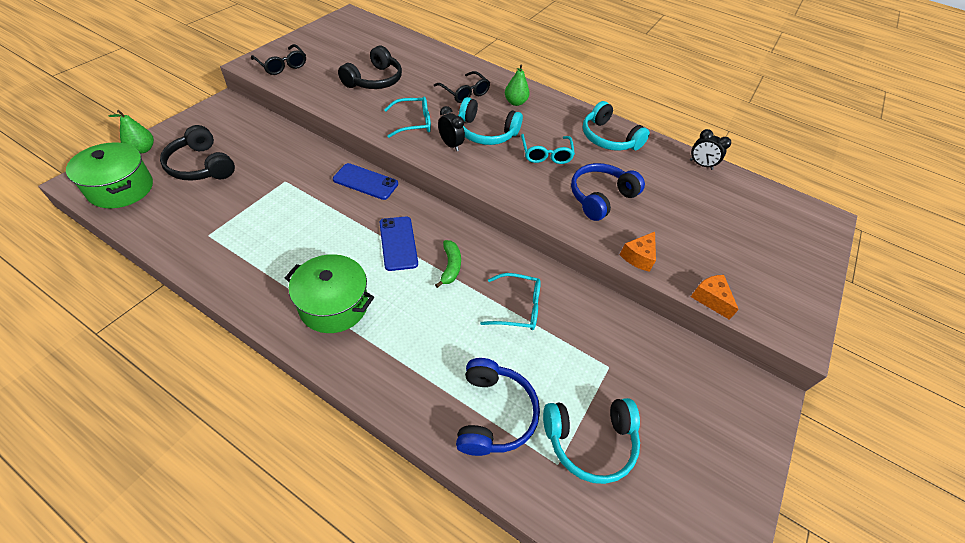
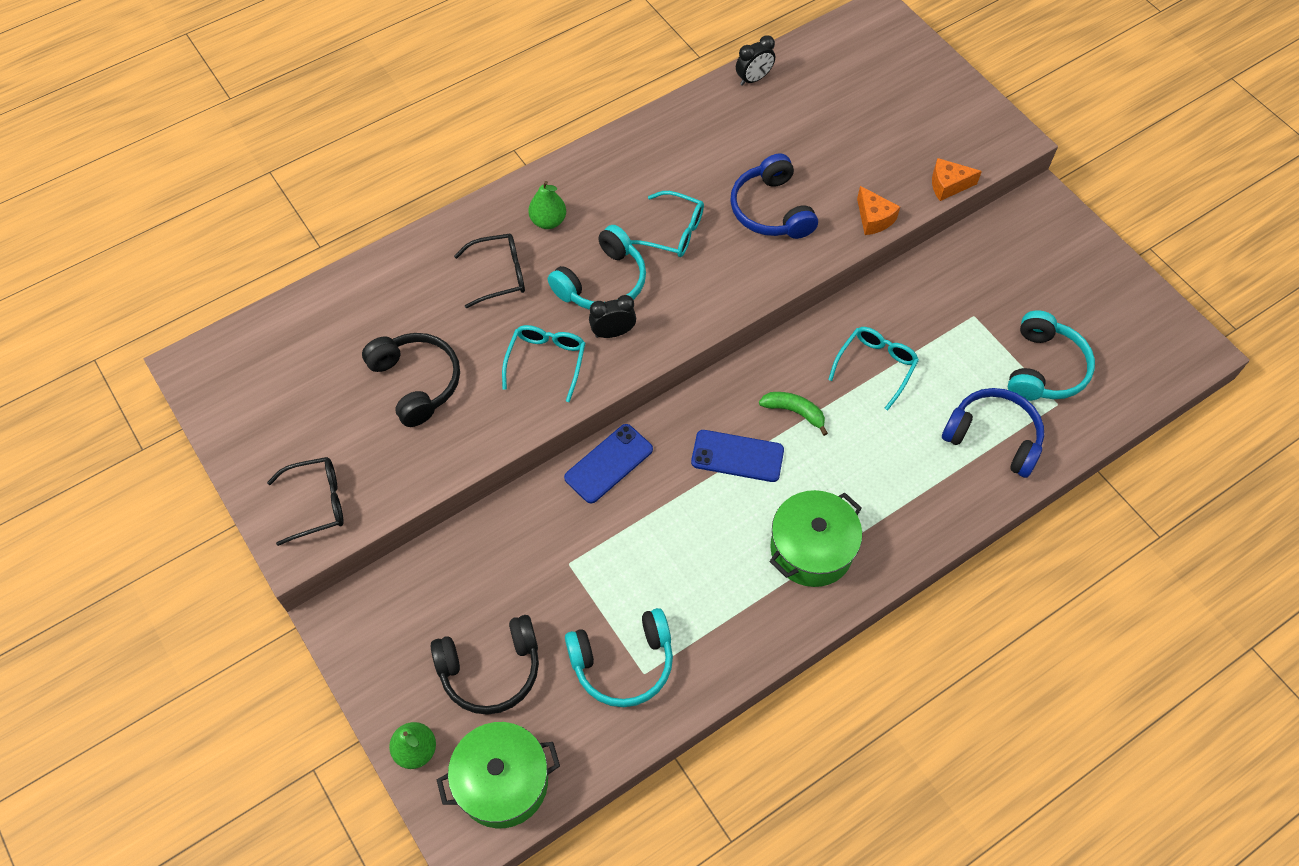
camera: 60 degrees left, 10 degrees up
turquoise headphones [583,101,650,151] -> turquoise headphones moved to [565,608,673,707]

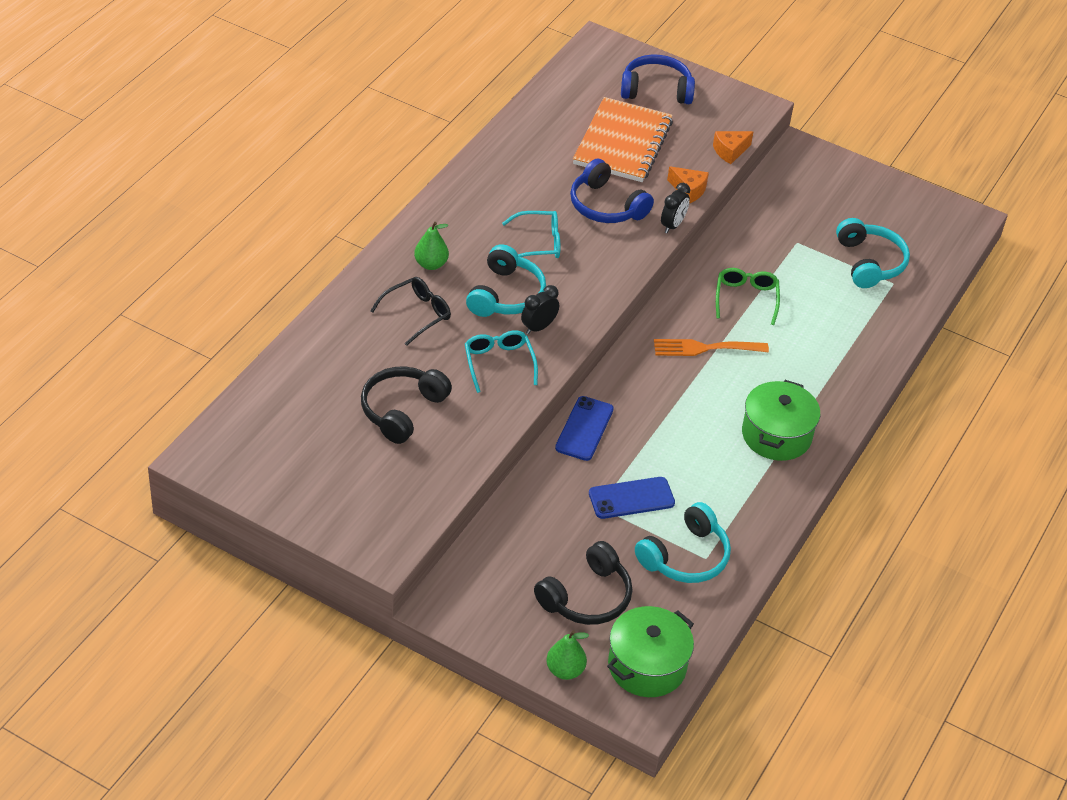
camera: 30 degrees left, 15 degrees down
black glasses [267,457,344,546] -> none
black headphones [362,333,460,427] -> black headphones turned 90 degrees counterclockwise [361,367,452,444]
blue phone [691,430,784,482] -> blue phone moved to [589,477,675,519]
black clock [736,35,775,86] -> black clock moved to [661,183,690,233]
green banana [759,392,828,436] -> orange fork [654,339,769,356]
turquoise glasses [828,327,919,410] -> green glasses [716,268,780,325]
blue headphones [942,388,1044,478] -> blue headphones moved to [621,55,695,104]
none -> orange notebook [573,97,673,182]

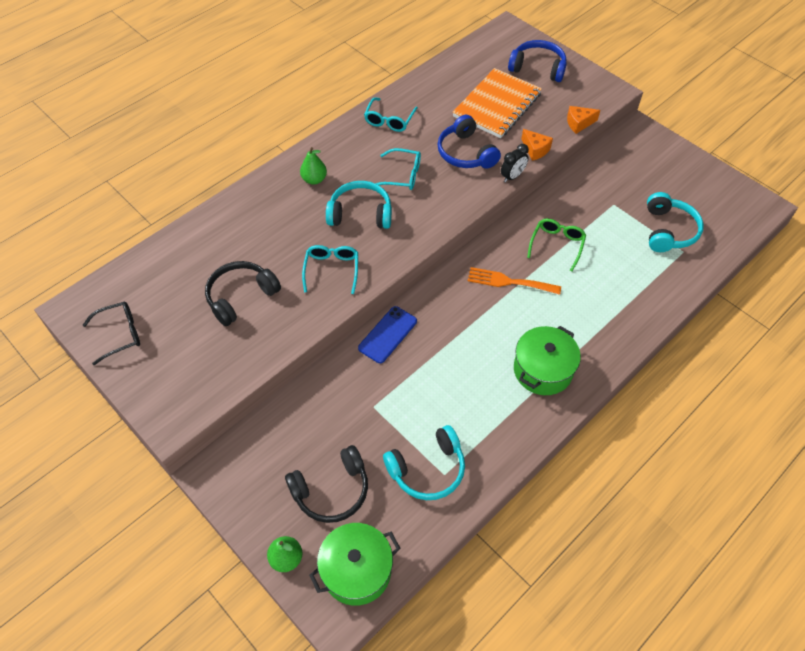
camera: 20 degrees right, 10 degrees up
black glasses [370,277,451,346] -> black glasses moved to [83,302,140,365]
turquoise headphones [466,244,546,317] -> turquoise headphones turned 120 degrees counterclockwise [326,181,392,229]
black clock [521,285,559,334] -> none
blue phone [589,477,675,519] -> none
none -> turquoise glasses [364,98,418,132]

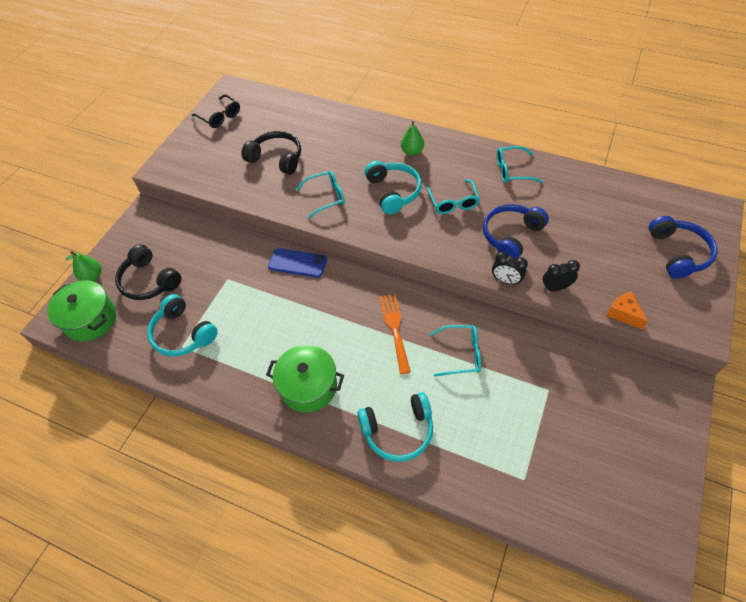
camera: 70 degrees right, 0 degrees up
orange notebook [452,68,542,138] -> none
orange cheese [521,129,553,161] -> black clock [543,260,580,291]
green glasses [527,219,586,271] -> turquoise glasses [430,325,481,377]
turquoise headphones [647,192,704,252] -> turquoise headphones moved to [357,392,433,462]

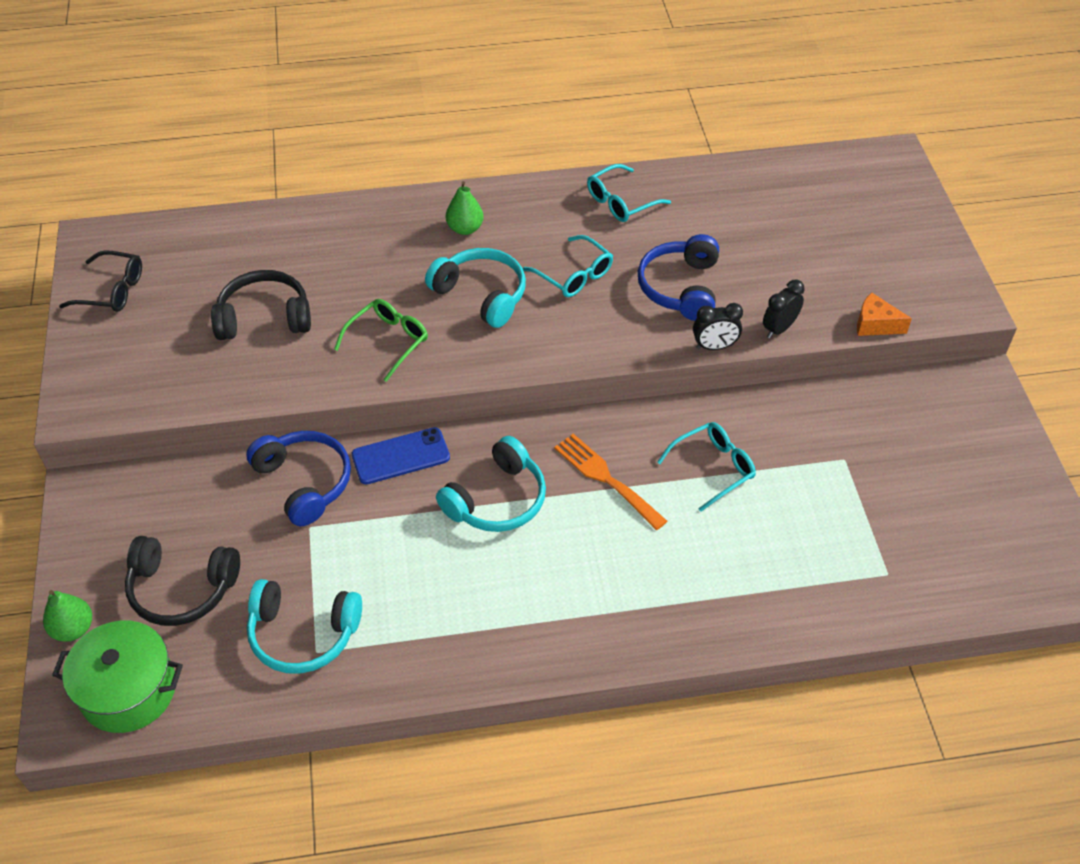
camera: 35 degrees left, 5 degrees down
green pot [266,345,344,413] -> none
turquoise glasses [296,171,345,219] -> green glasses [334,299,428,382]
turquoise headphones [357,392,433,462] -> turquoise headphones moved to [436,436,546,532]
blue headphones [649,216,717,279] -> blue headphones moved to [246,431,351,526]

